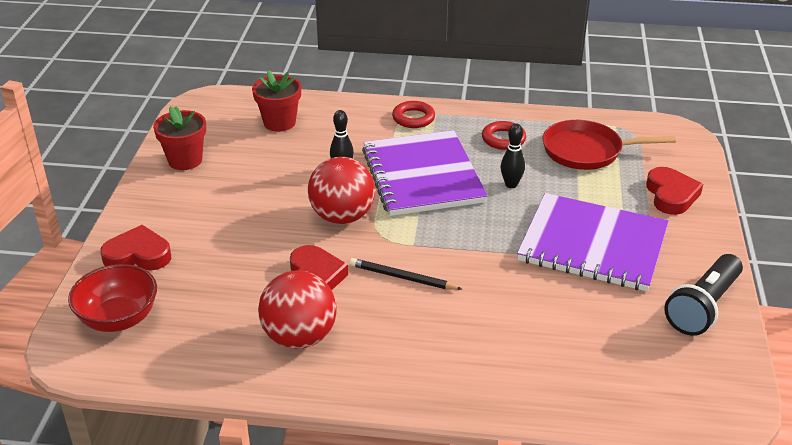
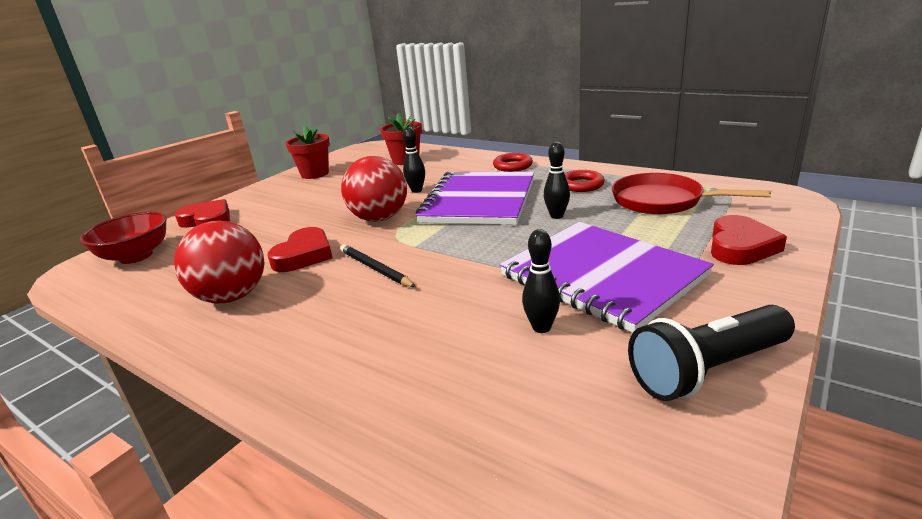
camera: 30 degrees right, 10 degrees down
none -> black bowling pin [522,229,560,333]

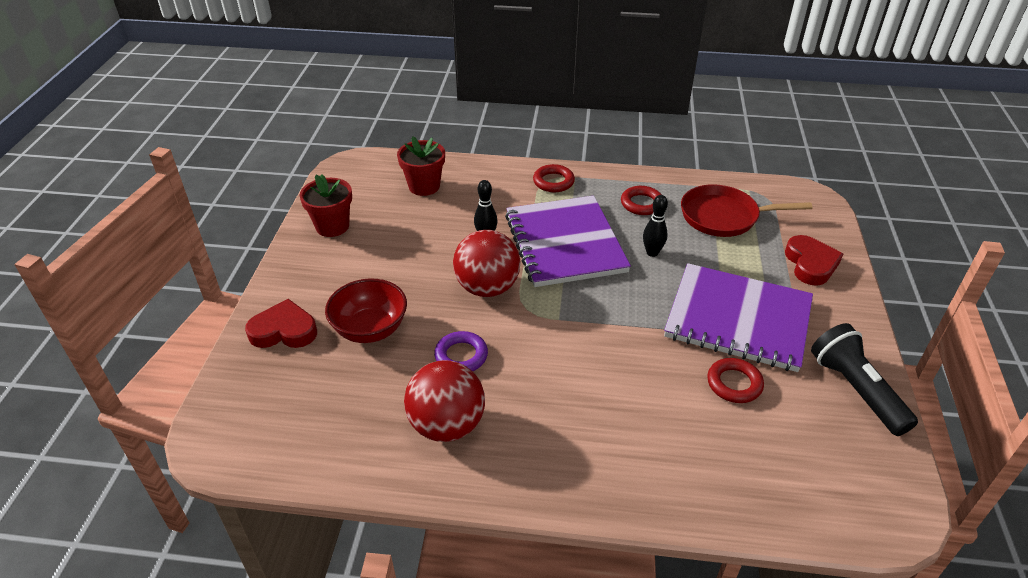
camera: 30 degrees left, 15 degrees up
red bowl [80,211,167,264] -> red bowl moved to [325,278,407,343]
red heart [267,227,333,272] -> purple ring [434,331,488,371]
black pencil [340,244,416,287] -> none
black bowling pin [522,229,560,333] -> red ring [707,358,764,403]
black flashlight [628,305,795,401] -> black flashlight turned 120 degrees clockwise [811,323,918,436]

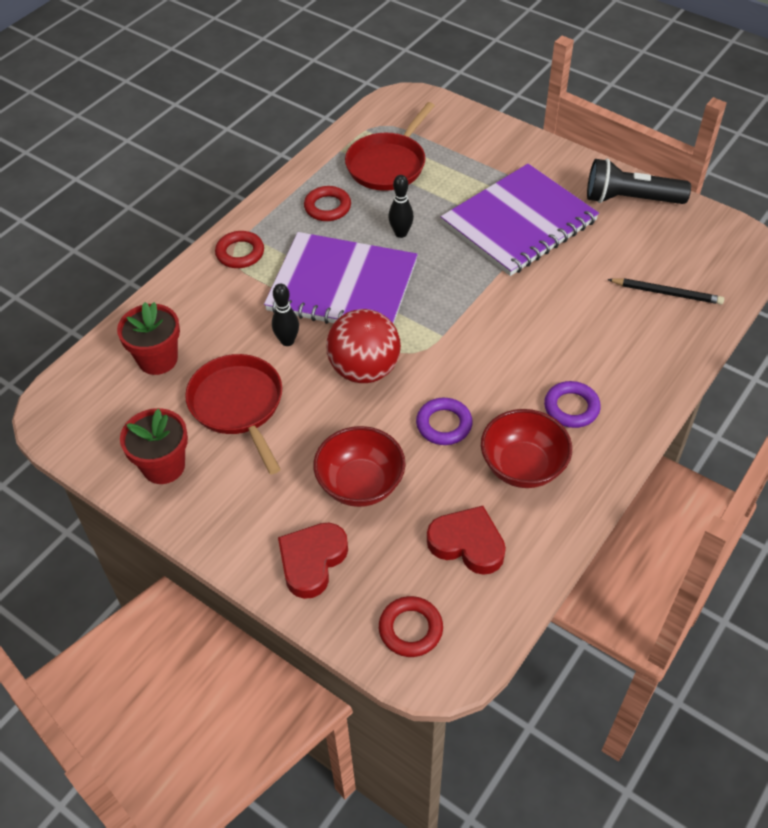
camera: 60 degrees left, 10 degrees up
red ball [404,360,485,442] -> red bowl [481,409,572,488]
red ring [707,358,764,403] -> red ring moved to [379,596,443,657]
red heart [785,235,843,286] -> red heart moved to [427,506,506,575]
none -> red pan [185,354,282,474]
none -> purple ring [544,381,601,428]
none -> black pencil [607,278,724,305]

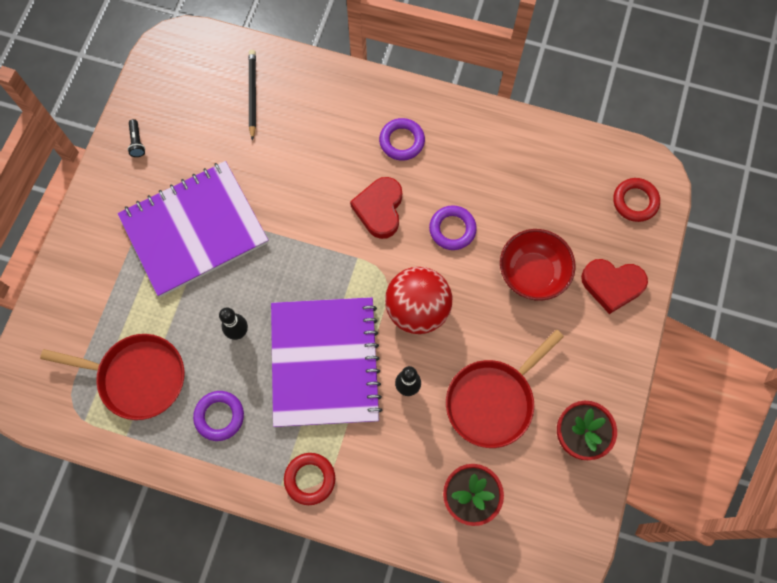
camera: 110 degrees left, 20 degrees up
red ring [304,186,351,221] -> purple ring [193,391,244,441]
red heart [427,506,506,575] -> red heart moved to [350,177,402,239]
purple notebook [441,164,599,276] -> purple notebook turned 60 degrees counterclockwise [117,161,268,297]
red bowl [481,409,572,488] -> none
black flashlight [587,159,691,204] -> black flashlight [128,119,145,157], size x0.41

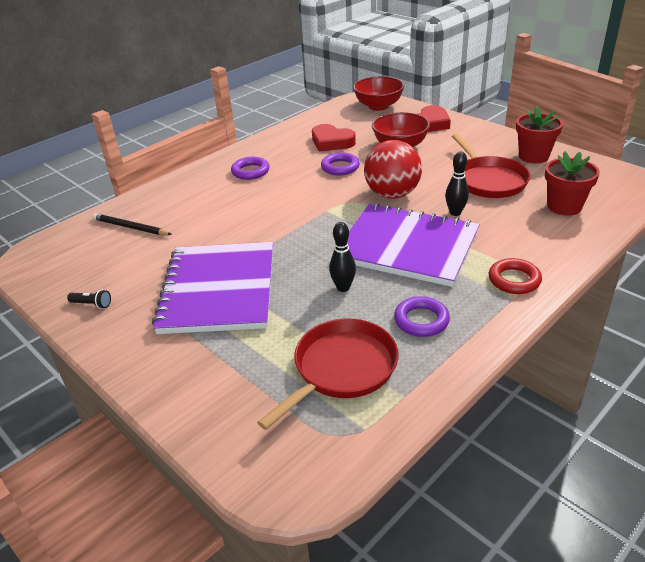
camera: 60 degrees left, 35 degrees down
red heart [350,177,402,239] -> red heart moved to [312,124,356,152]
red ring [613,178,660,222] -> red bowl [353,76,404,111]

